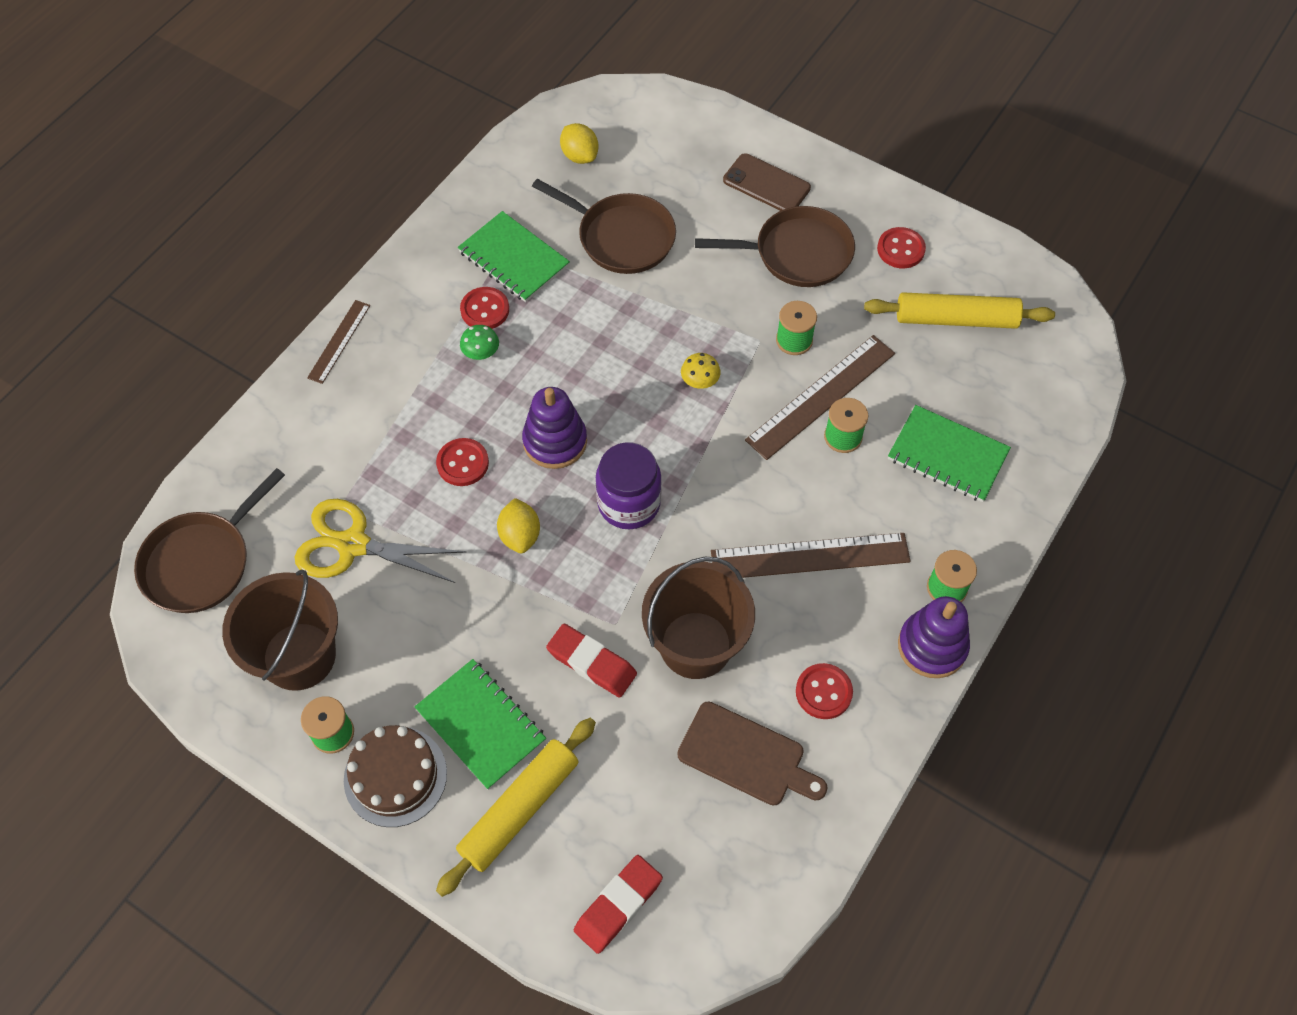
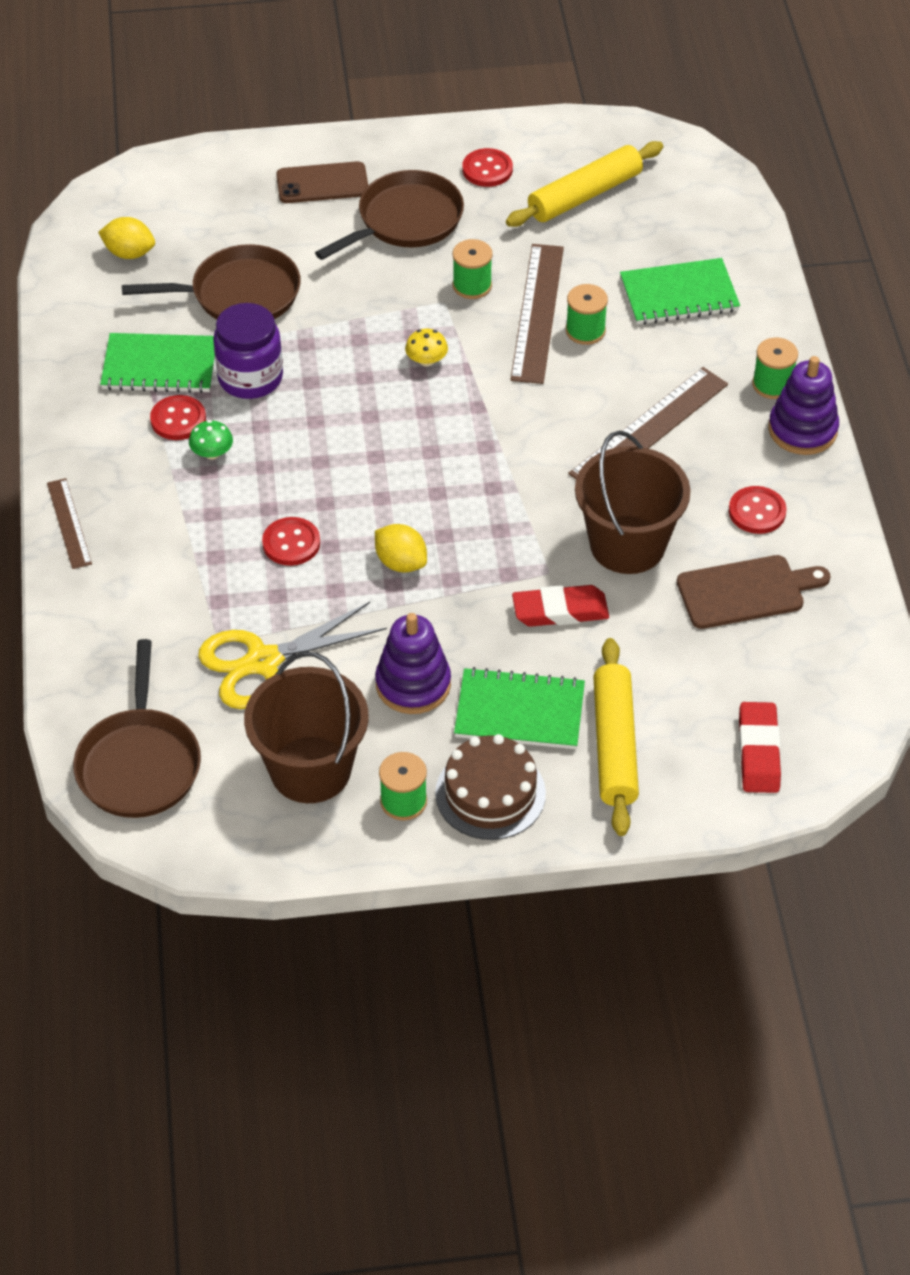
camera: 40 degrees left, 10 degrees down
purple stacking toy [522,387,587,469] -> purple stacking toy moved to [375,613,451,714]
purple jar [596,442,662,529] -> purple jar moved to [213,303,283,399]

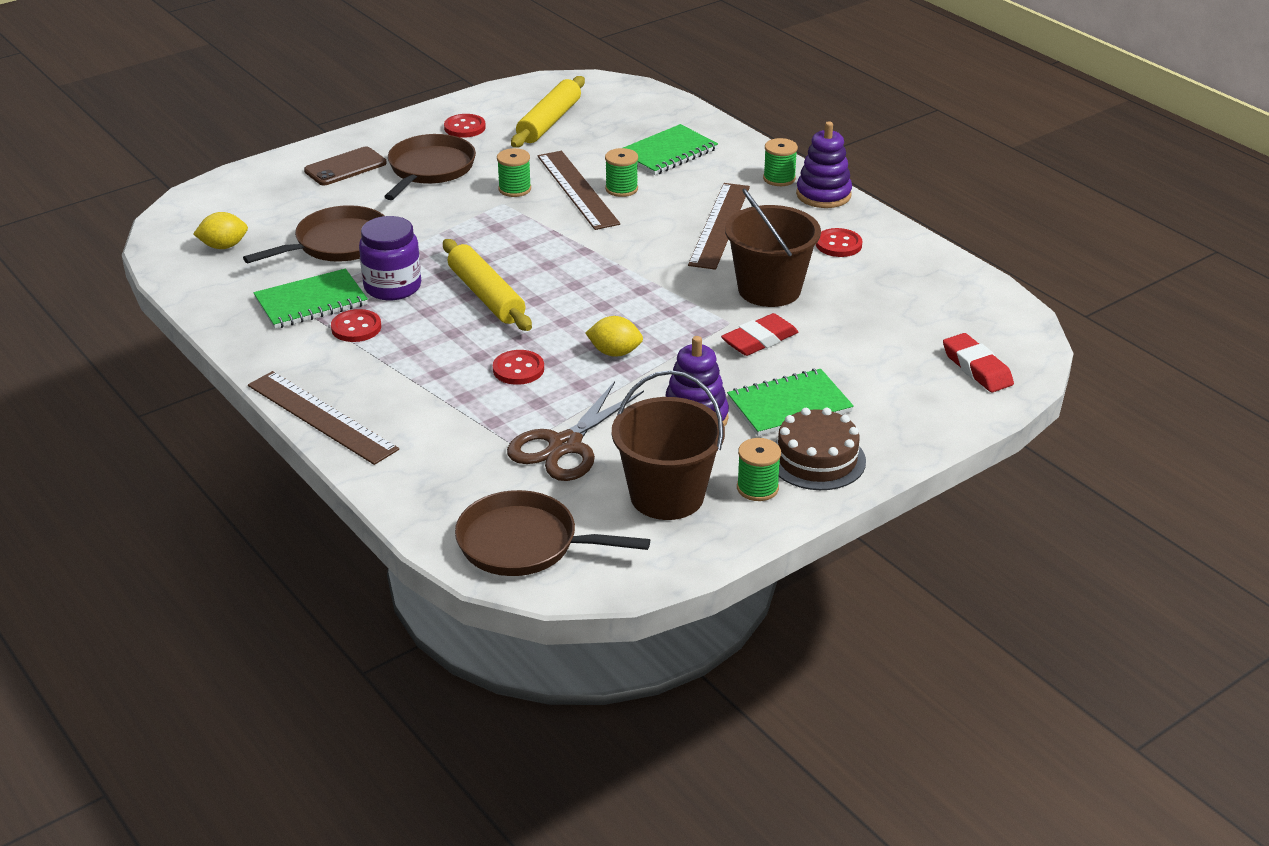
camera: 30 degrees left, 15 degrees down
brown ruler [47,478,92,569] -> brown ruler [248,371,399,465], size x1.76
brown pan [73,639,201,818] -> brown pan turned 135 degrees clockwise [455,490,650,576]
green mushroom [189,420,233,459] -> none
yellow scissors [198,602,387,709] -> brown scissors [507,381,644,481]
yellow mushroom [405,329,448,367] -> none
yellow rolling pin [593,638,639,836] -> yellow rolling pin moved to [443,239,532,331]
brown cutting board [677,555,831,629] -> none

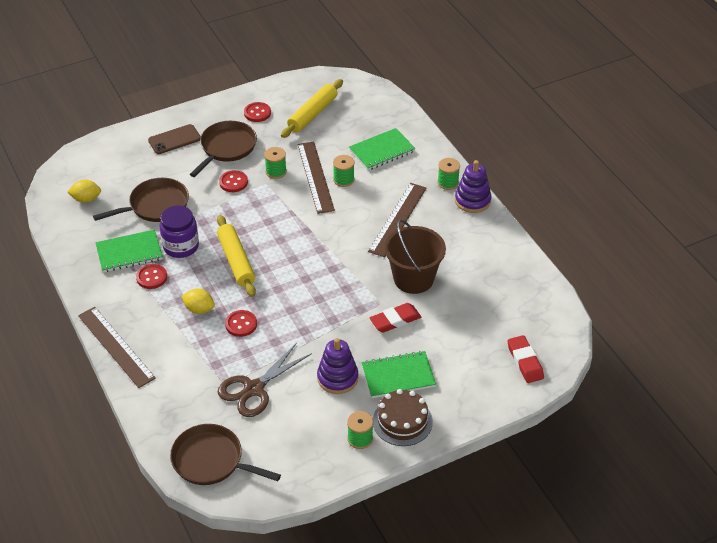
camera: 10 degrees right, 10 degrees up
yellow lemon [585,316,643,357] -> yellow lemon moved to [181,289,215,314]
brown bucket [612,370,725,520] -> none
red button [816,228,862,257] -> red button moved to [219,170,248,192]

